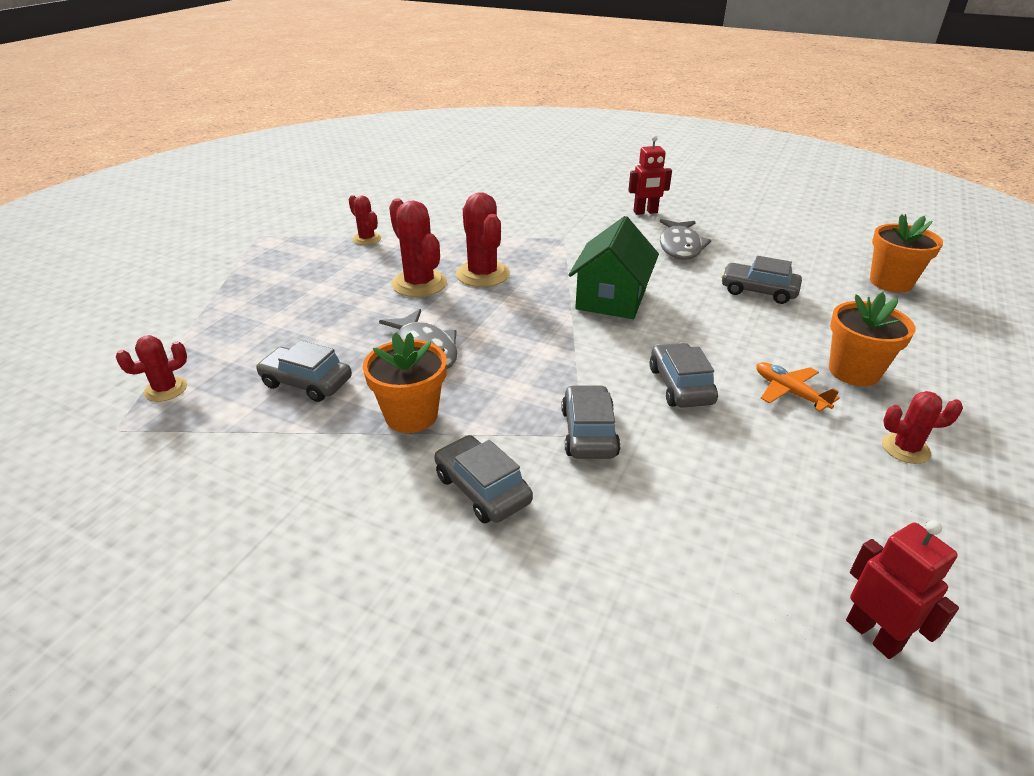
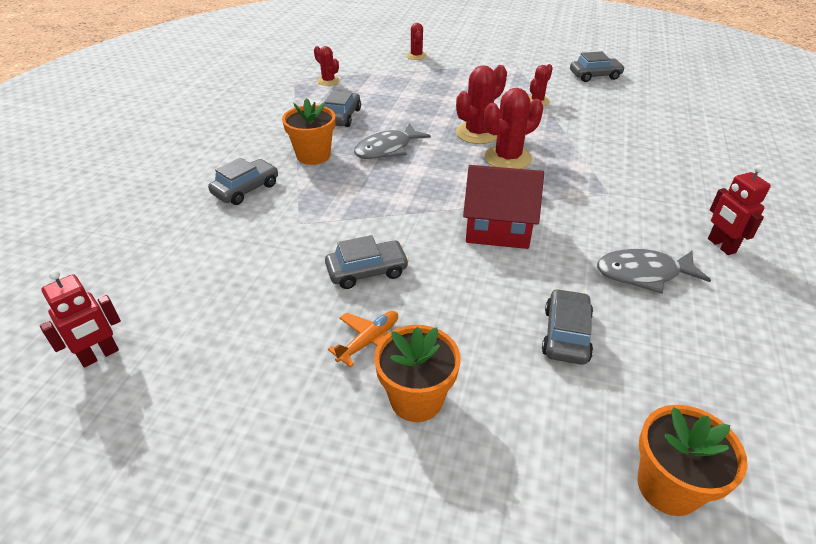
camera: 80 degrees right, 5 degrees up
grey car [561,385,621,459] -> grey car moved to [570,51,625,82]
green house [569,216,659,319] -> red house [463,165,544,249]
red cactus [882,391,963,464] -> red cactus moved to [406,23,427,60]

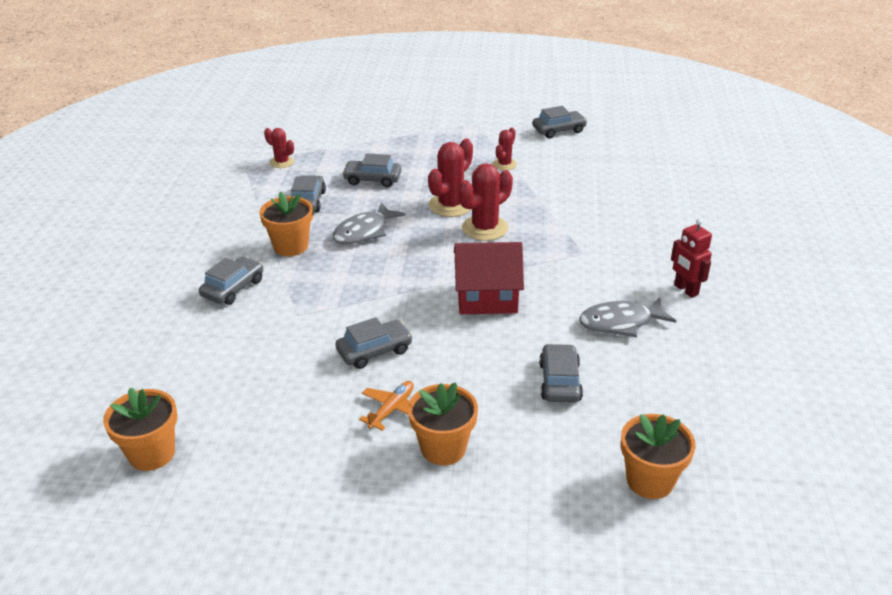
camera: 10 degrees left, 5 degrees down
red robot [40,270,121,368] -> orange flower pot [103,388,177,471]
red cactus [406,23,427,60] -> none
none -> grey car [342,153,402,187]

